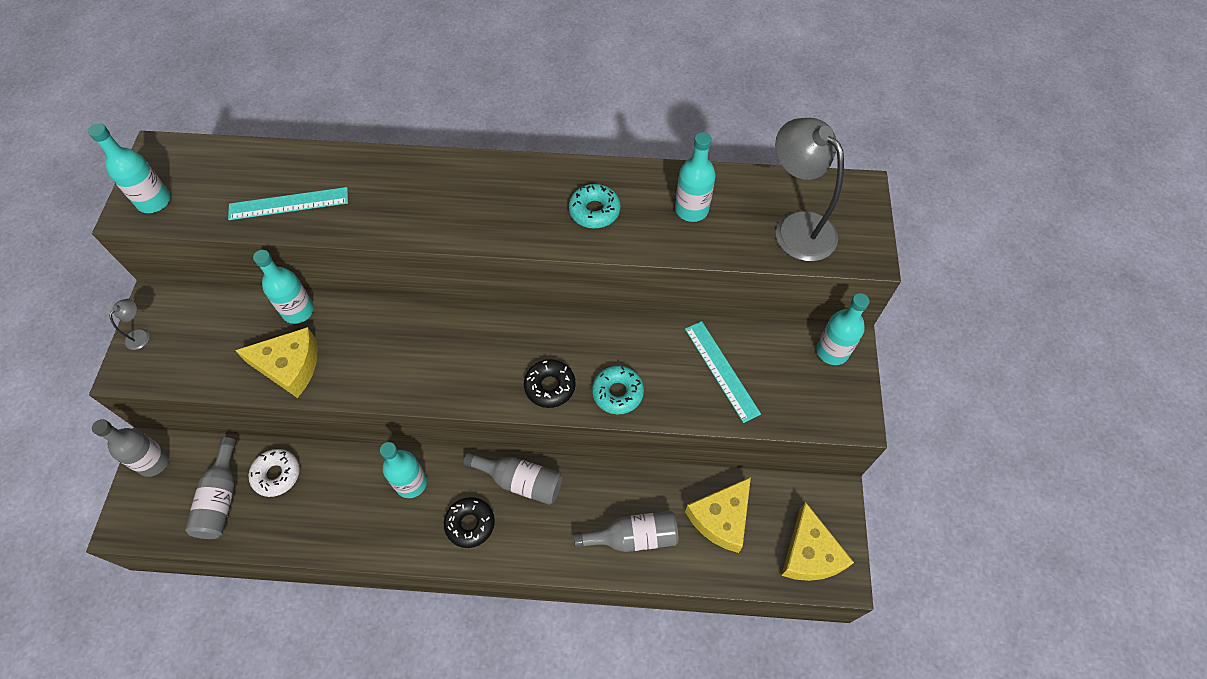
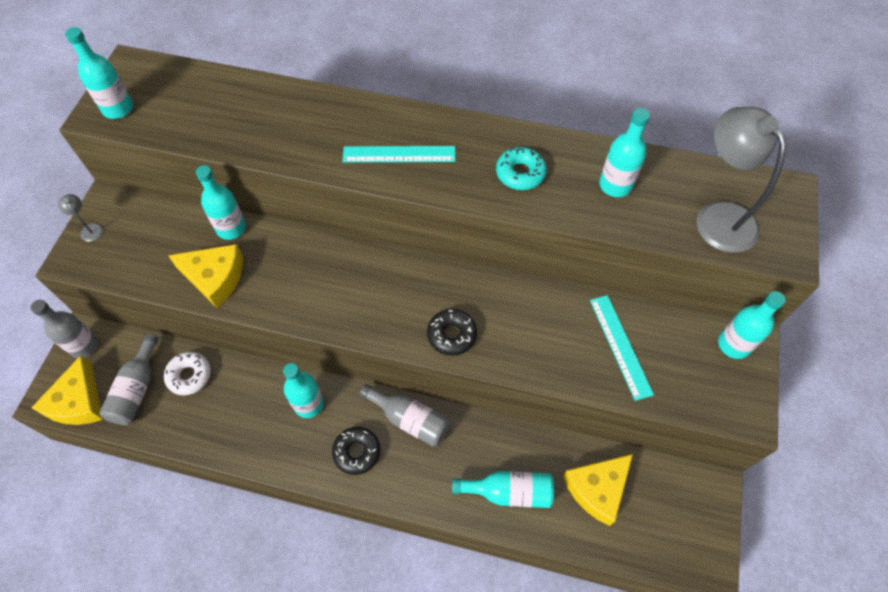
camera: 10 degrees right, 0 degrees up
grey lamp [109,299,150,350] -> grey lamp turned 75 degrees counterclockwise [58,194,103,242]
turquoise ruler [228,187,348,220] -> turquoise ruler moved to [342,146,455,162]
grey bottle [574,511,679,552] -> turquoise bottle [452,471,554,508]
turquoise donut [592,365,644,414] -> none
yellow cheese [781,502,854,581] -> yellow cheese moved to [32,355,103,425]

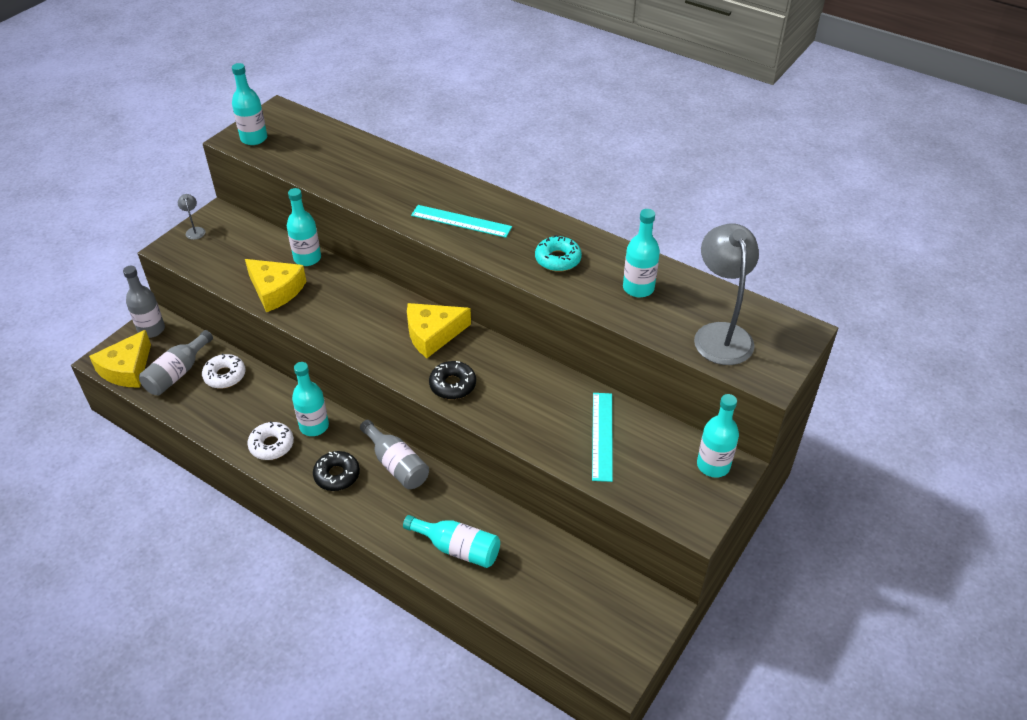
camera: 20 degrees right, 15 degrees down
yellow cheese [563,454,633,526] -> yellow cheese moved to [407,303,471,358]
none -> white donut [247,421,294,460]

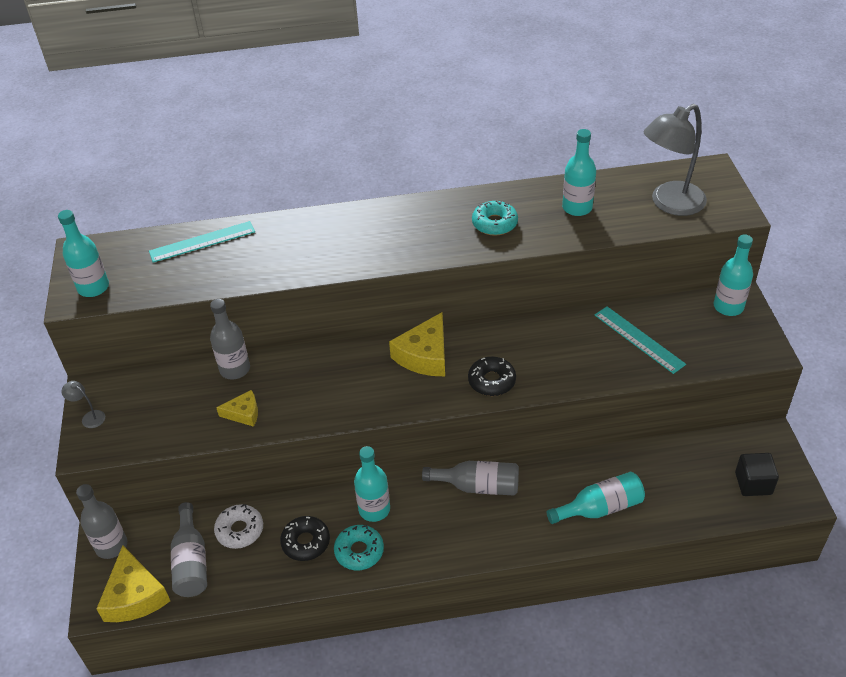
camera: 40 degrees left, 0 degrees up
yellow cheese [245,259,306,312] -> yellow cheese [216,390,258,427], size x0.57
white donut [247,421,294,460] -> turquoise donut [334,525,384,570]
turquoise bottle [287,188,321,266] -> grey bottle [210,299,250,380]
black donut [313,451,360,491] -> black donut moved to [280,516,330,561]
turquoise ruler [411,205,512,238] -> turquoise ruler moved to [149,221,255,263]
grey lamp [694,223,759,365] -> grey lamp turned 75 degrees counterclockwise [644,104,707,216]
none -> black cube [735,453,779,496]

